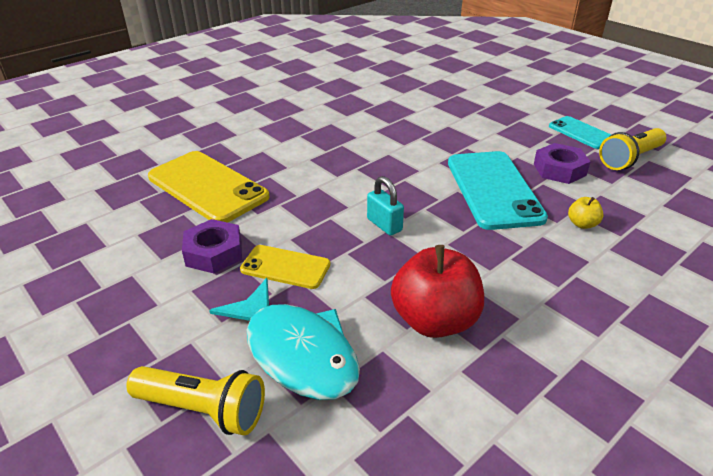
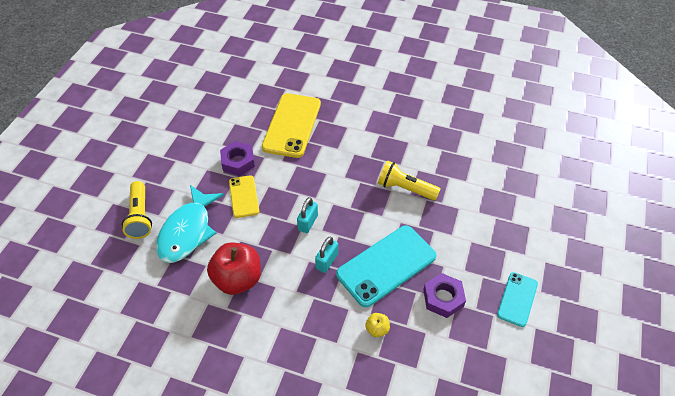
camera: 60 degrees right, 15 degrees up
yellow flashlight [599,128,666,170] -> yellow flashlight moved to [378,160,440,201]
none -> turquoise padlock [315,237,338,273]

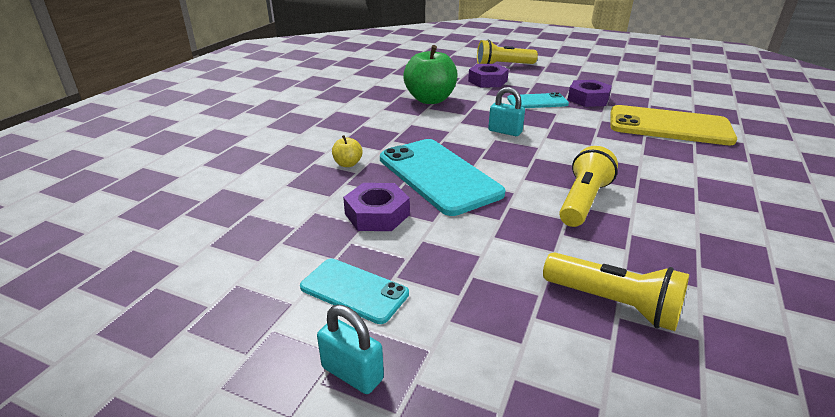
camera: 95 degrees right, 20 degrees down
turquoise fish [156,185,224,263] -> purple nut [468,64,509,87]
red apple [207,243,261,295] -> green apple [403,45,458,104]
yellow phone [229,175,259,218] -> turquoise phone [507,92,569,108]
turquoise padlock [315,237,338,273] -> turquoise padlock moved to [317,305,384,394]
none -> yellow flashlight [543,252,689,331]

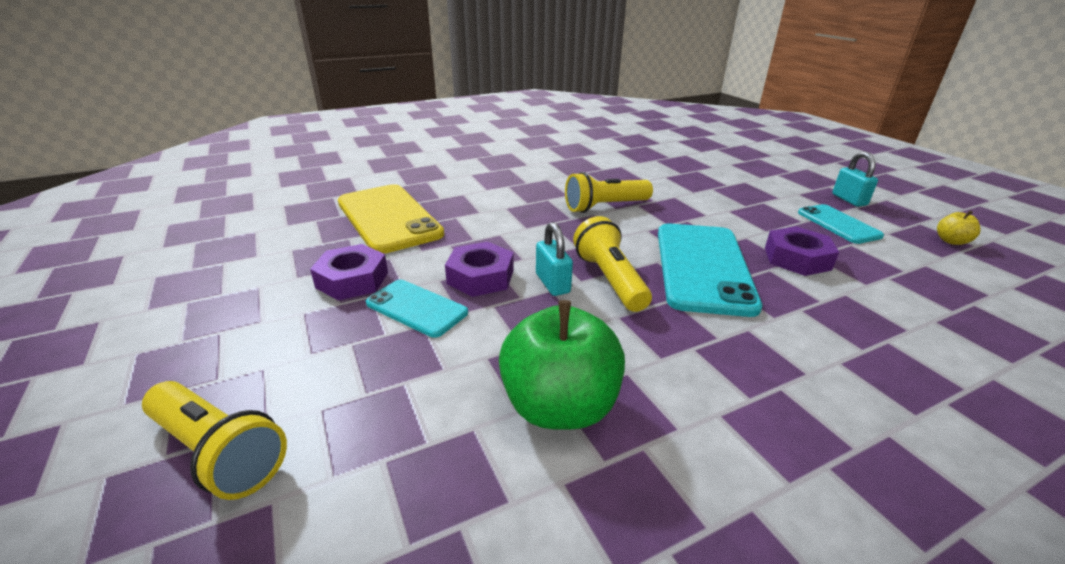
camera: 140 degrees left, 0 degrees up
yellow apple [332,135,363,167] -> yellow apple moved to [937,211,981,245]
purple nut [468,64,509,87] -> purple nut moved to [445,242,514,297]
yellow flashlight [543,252,689,331] -> yellow flashlight moved to [573,216,652,312]

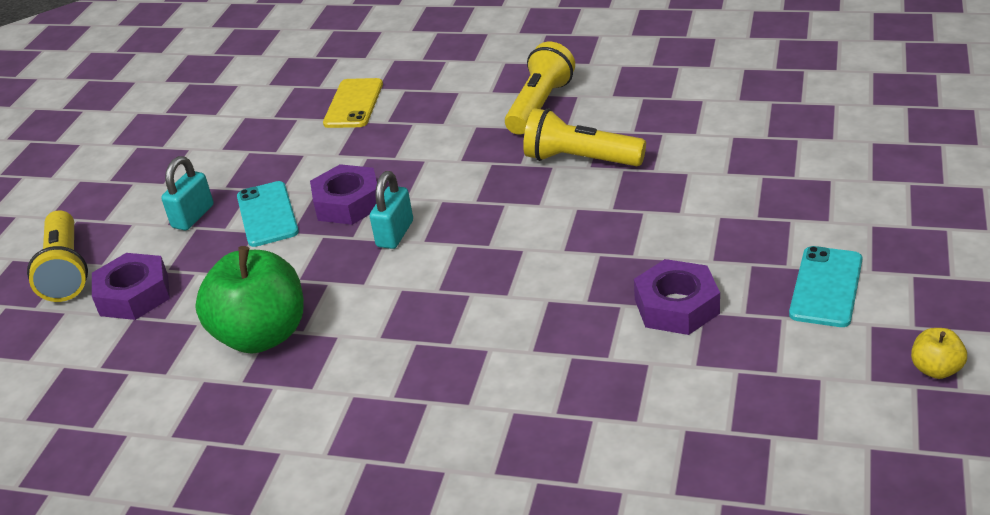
camera: 45 degrees right, 5 degrees up
purple nut [310,244,388,300] -> purple nut moved to [92,253,170,320]
yellow phone [338,184,444,254] -> yellow phone [323,78,383,128], size x0.55
yellow flashlight [573,216,652,312] -> yellow flashlight moved to [505,42,575,135]
turquoise phone [658,224,762,317] -> none
turquoise padlock [832,151,878,207] -> turquoise padlock moved to [161,156,214,230]

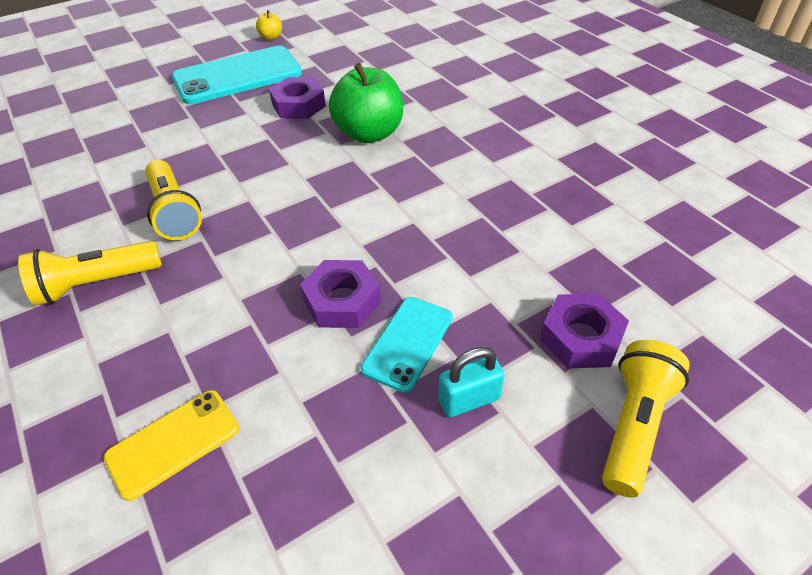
camera: 140 degrees left, 10 degrees up
green apple [195,246,304,353] -> green apple moved to [329,63,403,143]
turquoise padlock [370,171,413,249] -> none
turquoise phone [789,246,862,327] -> turquoise phone [172,46,302,104], size x1.80

